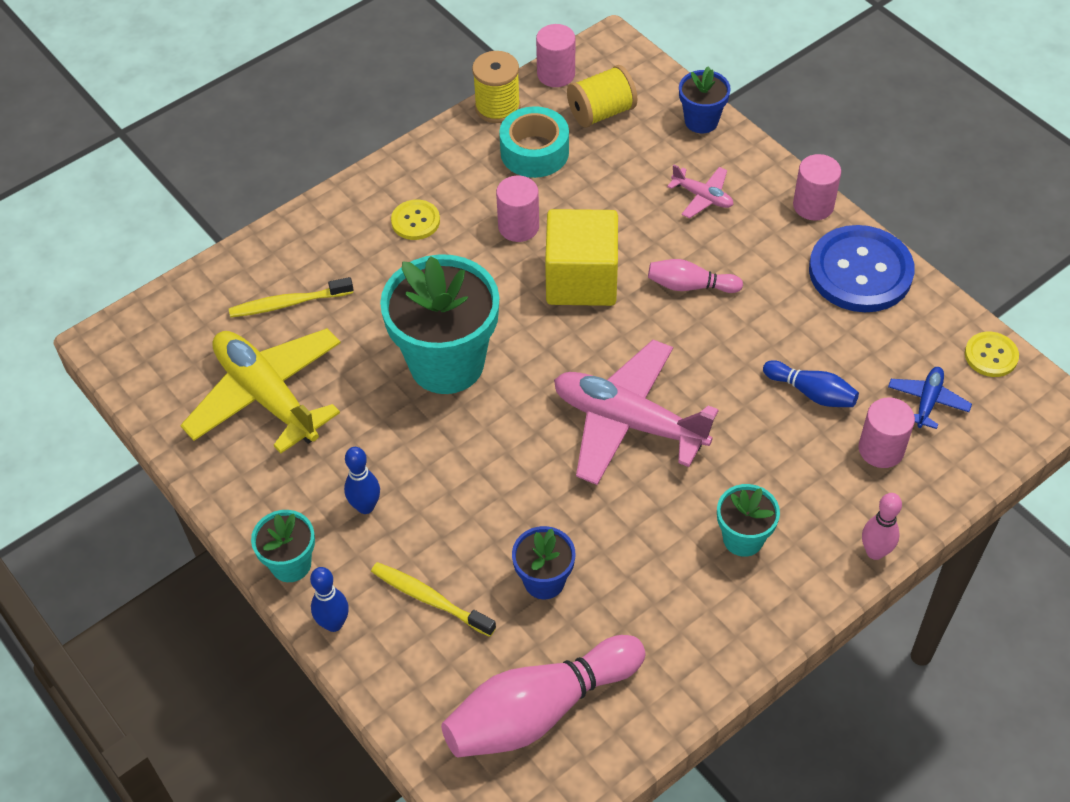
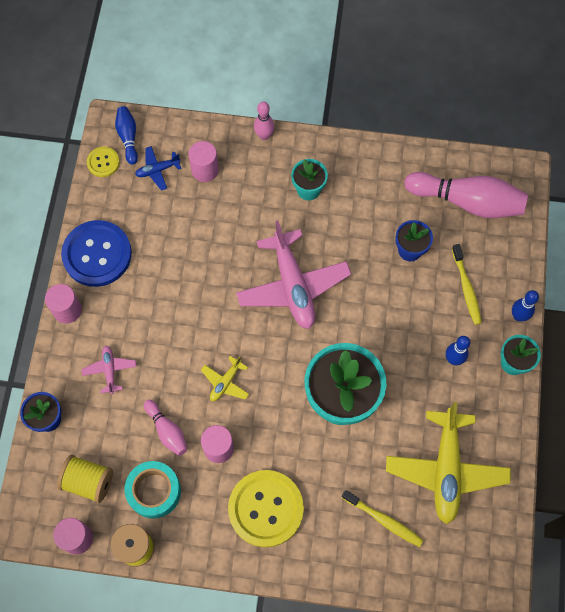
camera: 135 degrees left, 15 degrees up
yellow button [391,200,440,240] -> yellow button [228,470,304,548], size x2.05
yellow cube [545,209,618,306] -> yellow plane [201,356,249,401]
pink bowling pin [648,259,743,293] -> pink bowling pin moved to [144,400,188,456]
blue bowling pin [763,360,859,407] -> blue bowling pin moved to [115,106,138,164]

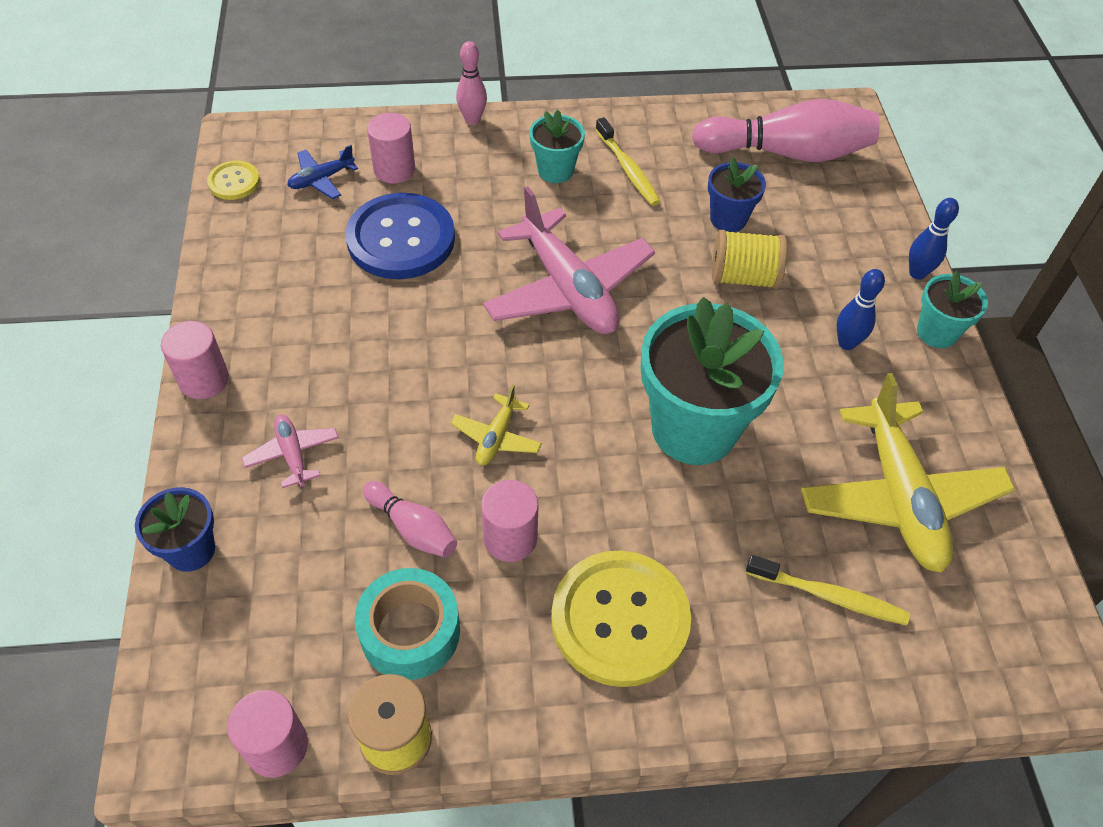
camera: 15 degrees left, 15 degrees down
yellow spool [57,455,113,503] -> yellow spool moved to [712,230,787,289]
blue button [61,220,132,287] -> blue button moved to [345,193,455,279]
blue bowling pin [115,106,138,164] -> none
yellow toothbrush [452,244,482,325] -> yellow toothbrush moved to [595,117,661,206]

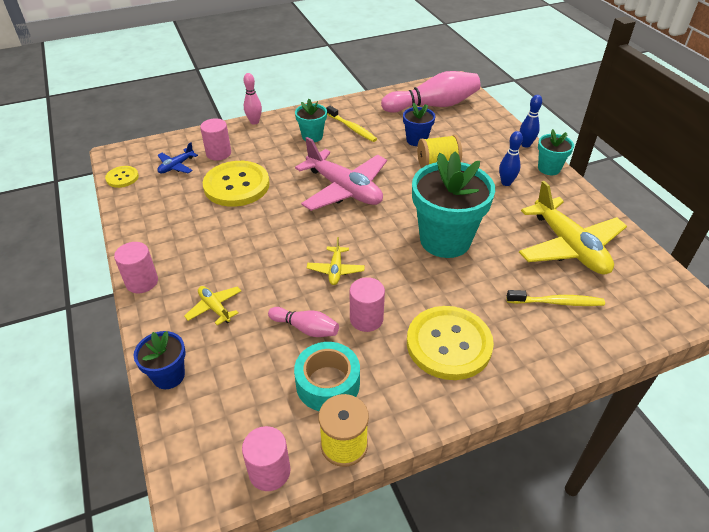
camera: 15 degrees left, 10 degrees down
pink plane [242,414,339,488] -> yellow plane [184,286,241,325]
blue button [345,193,455,279] -> yellow button [203,161,270,207]

